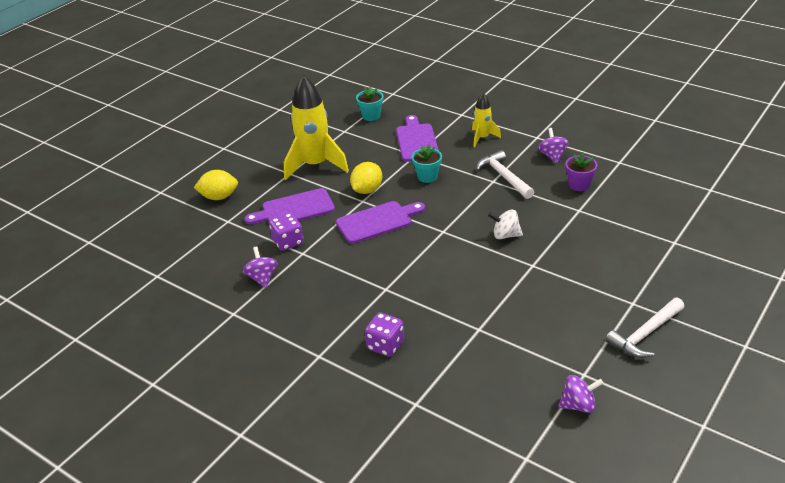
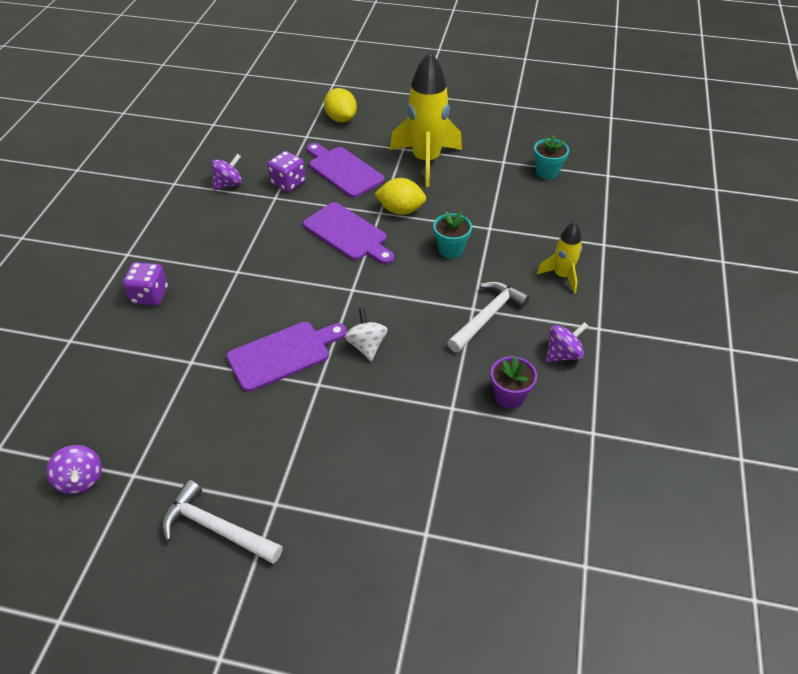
camera: 65 degrees right, 10 degrees up
purple cutting board [396,115,439,162] -> purple cutting board moved to [227,322,347,392]

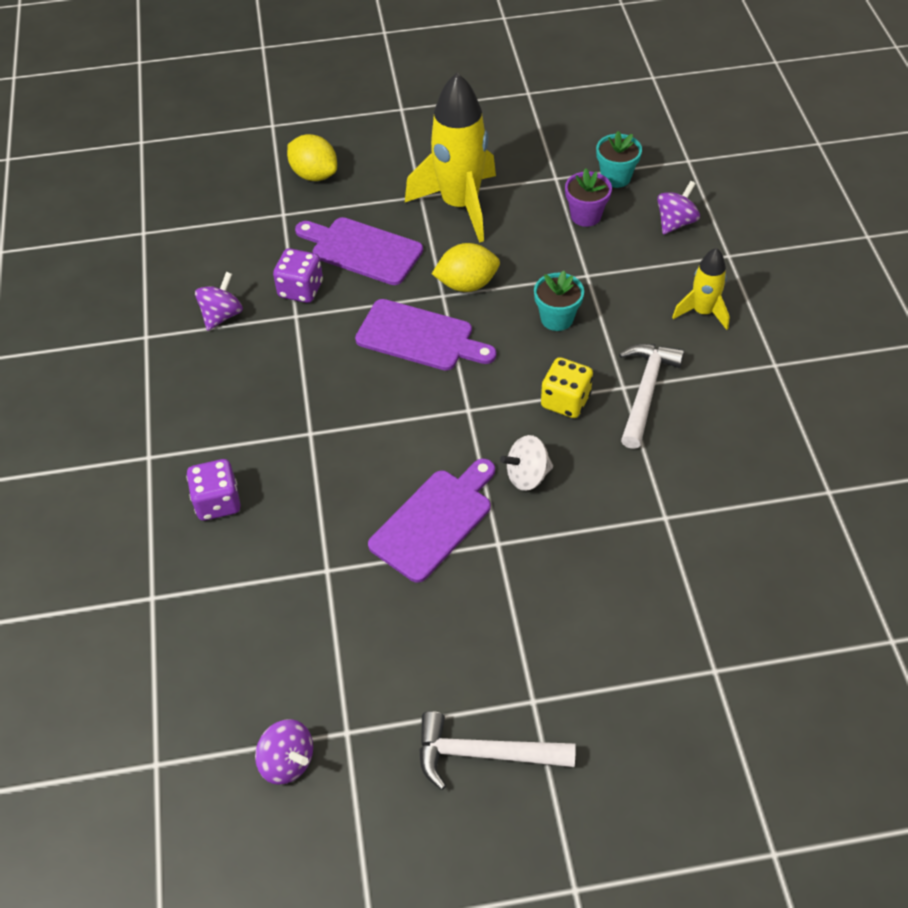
camera: 20 degrees left, 5 degrees up
white spinning top [345,307,388,361] -> white spinning top turned 75 degrees counterclockwise [500,435,553,491]
purple flower pot [491,356,537,409] -> purple flower pot moved to [565,168,612,227]
purple spinning top [546,322,588,362] -> purple spinning top moved to [657,181,700,235]
none -> yellow dice [541,357,593,418]

